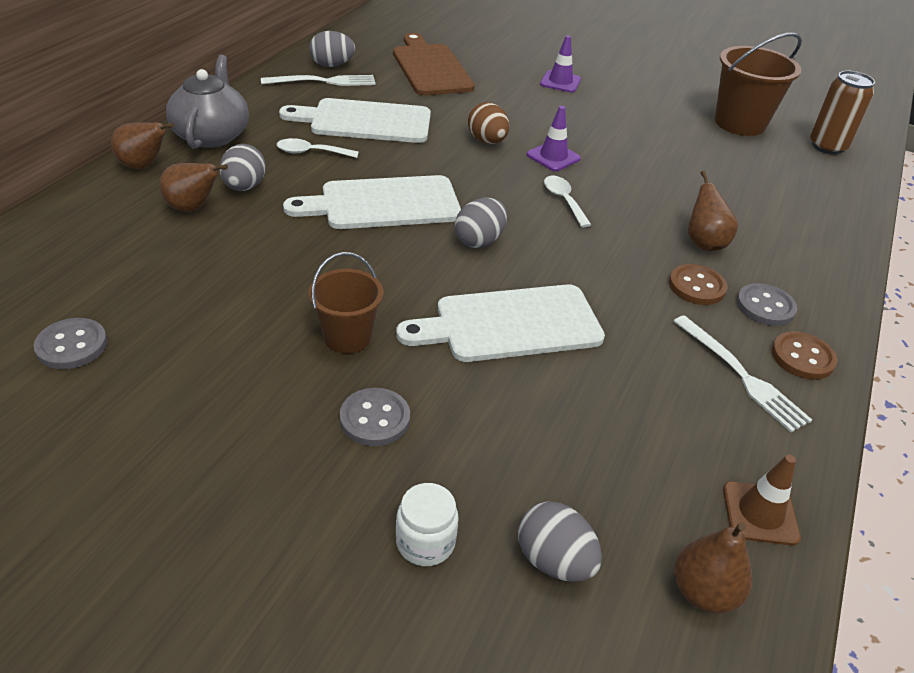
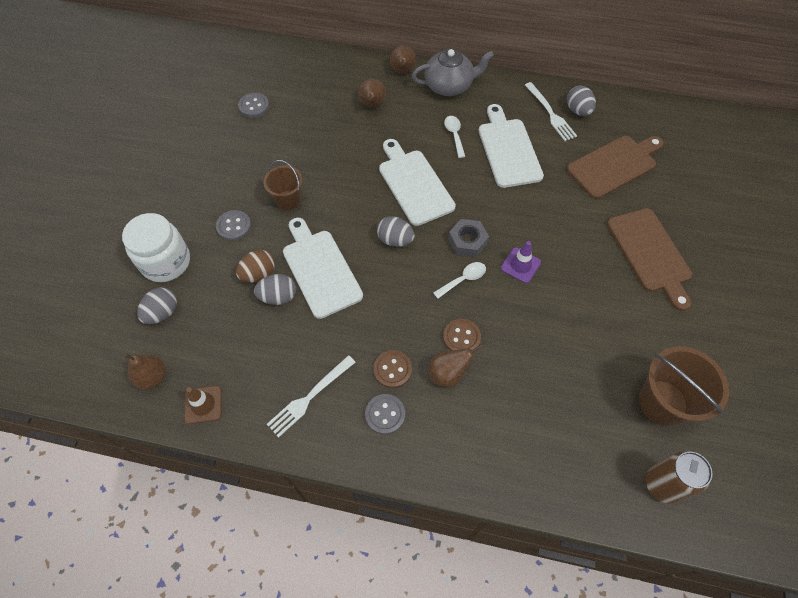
camera: 80 degrees right, 20 degrees up
grey egg [220,144,266,191] -> grey egg moved to [254,274,296,305]
white jar [396,483,459,566] -> white jar [122,213,190,282], size x1.91
brown egg [468,102,509,144] -> brown egg moved to [236,250,275,283]
purple traffic cone [540,35,581,93] -> brown cutting board [607,208,692,311]
brown button [772,331,837,380] -> brown button moved to [443,319,481,351]
none -> grey nut [448,219,489,257]

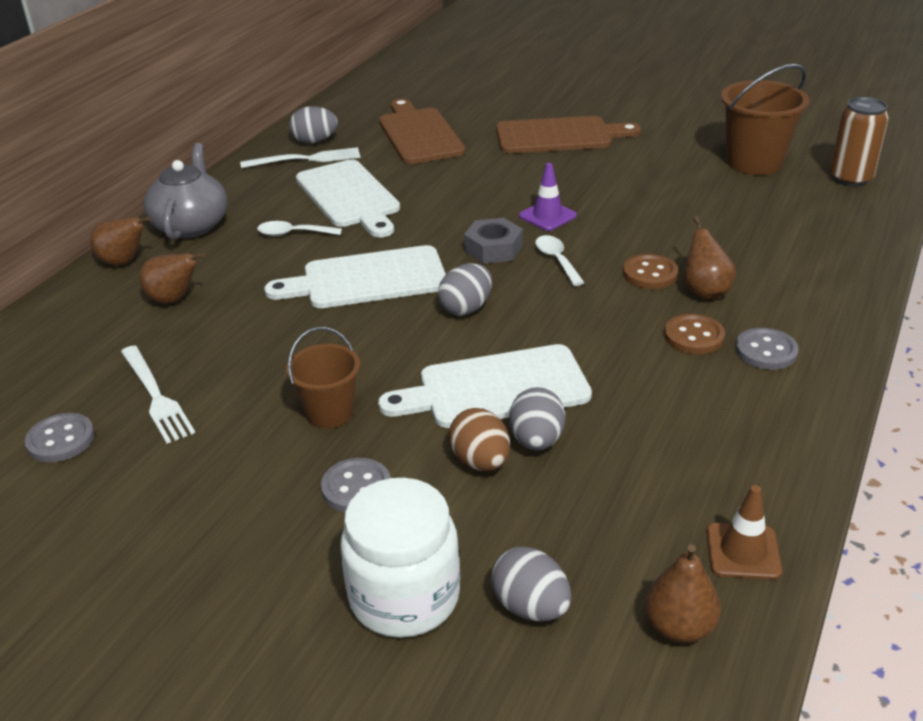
camera: 75 degrees left, 25 degrees down
white fork [267,355,356,437] -> white fork moved to [121,346,195,444]
white cutting board [479,104,544,188] -> white cutting board turned 120 degrees counterclockwise [296,159,400,238]

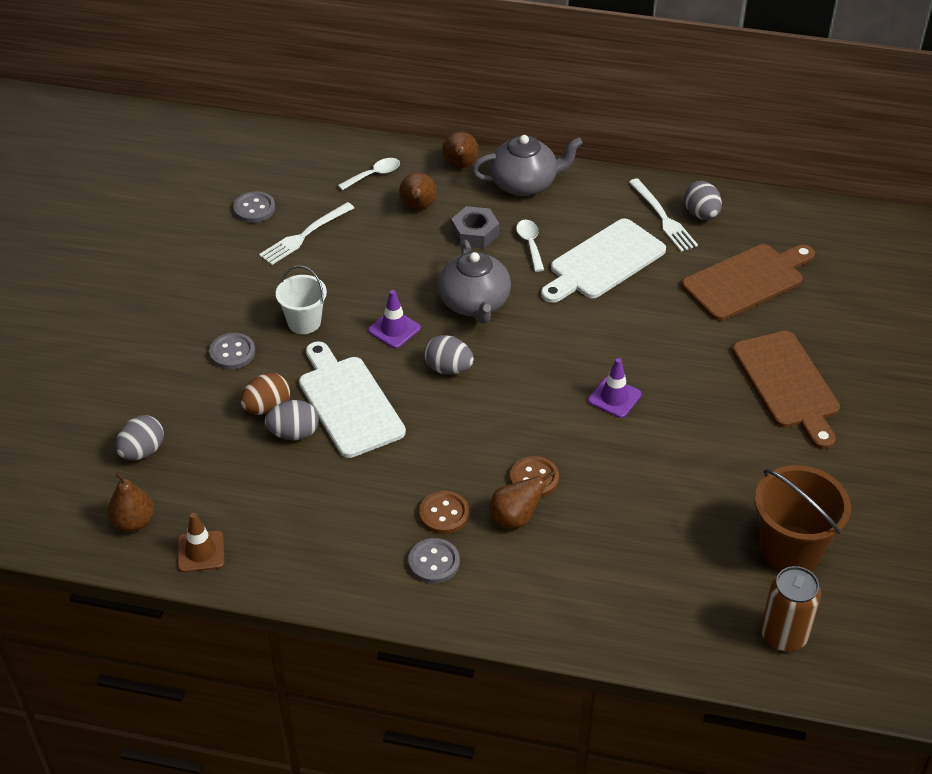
camera: 75 degrees right, 10 degrees up
white cutting board [264,245,446,308] -> grey teapot [438,240,511,324]
brown bucket [286,327,360,428] -> white bucket [276,265,327,334]
white jar [341,478,460,638] -> none
grey nut [464,218,523,264] -> grey nut moved to [451,206,499,249]
white spoon [535,235,585,286] -> white spoon moved to [338,158,400,190]
none -> purple traffic cone [368,290,421,348]

